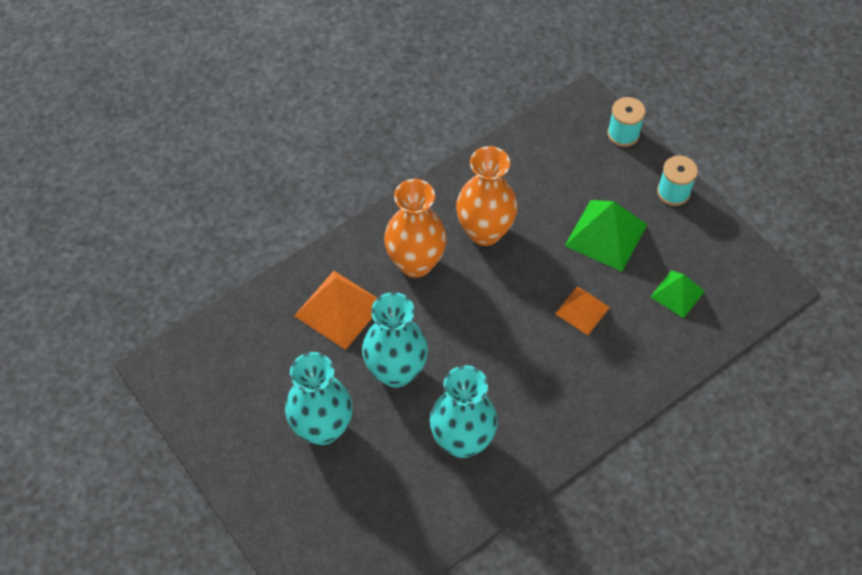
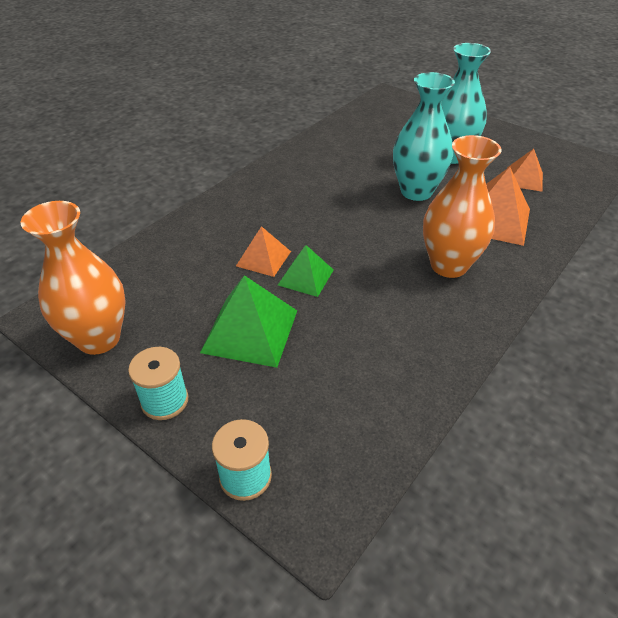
camera: 165 degrees right, 15 degrees down
turquoise vase [430,365,498,458] -> none
orange vase [456,146,518,246] -> orange vase moved to [21,201,126,355]
green pyramid [651,270,705,318] -> green pyramid moved to [278,245,334,297]
none -> orange pyramid [507,149,543,191]

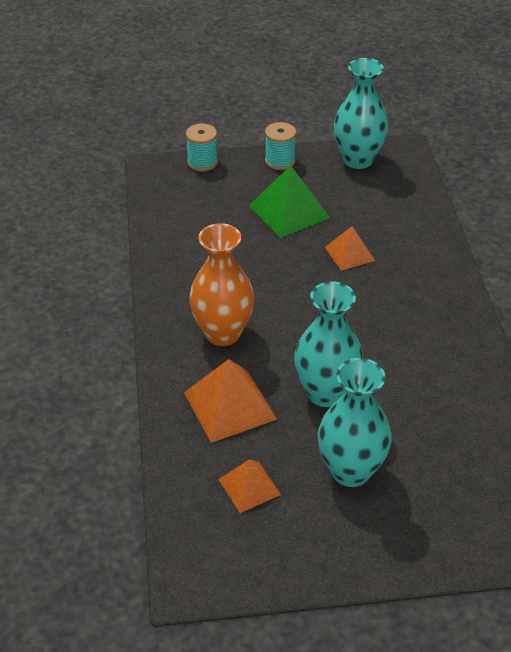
camera: 135 degrees right, 0 degrees up
orange vase [21,201,126,355] -> turquoise vase [334,58,388,169]
green pyramid [278,245,334,297] -> none

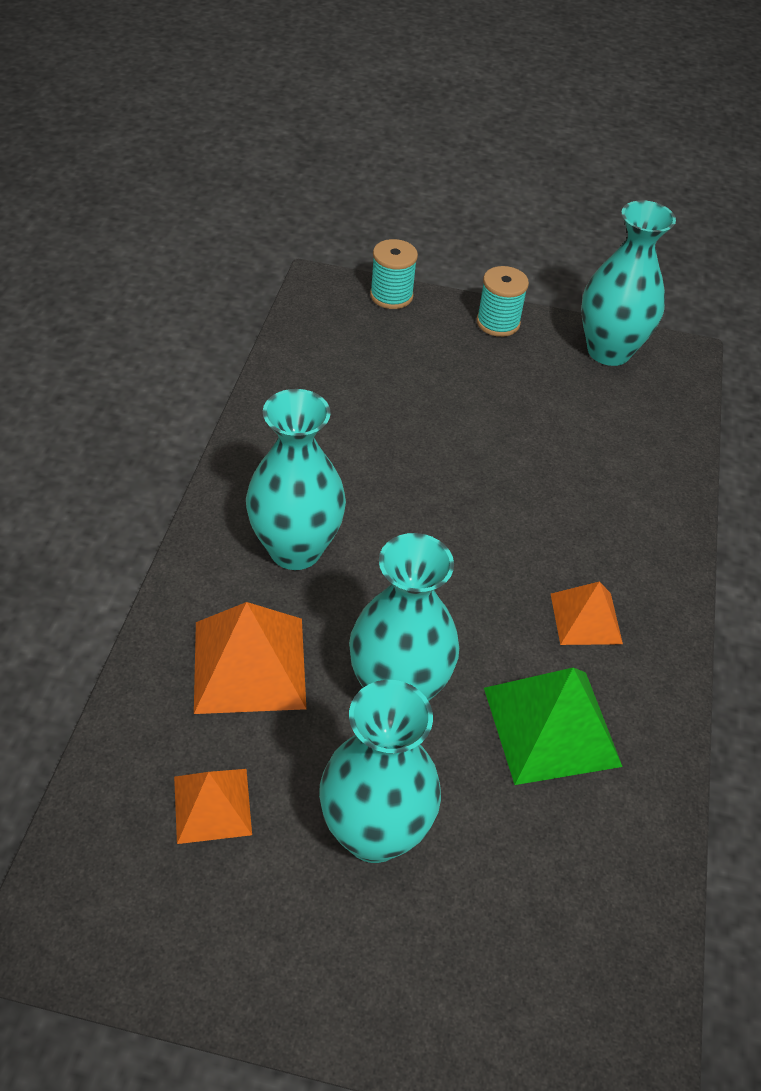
camera: 15 degrees right, 5 degrees up
orange vase [189,223,254,346] -> turquoise vase [246,389,346,570]
green pyramid [249,165,330,238] -> green pyramid moved to [484,668,623,785]
orange pyramid [325,226,375,271] -> orange pyramid moved to [551,581,623,645]

